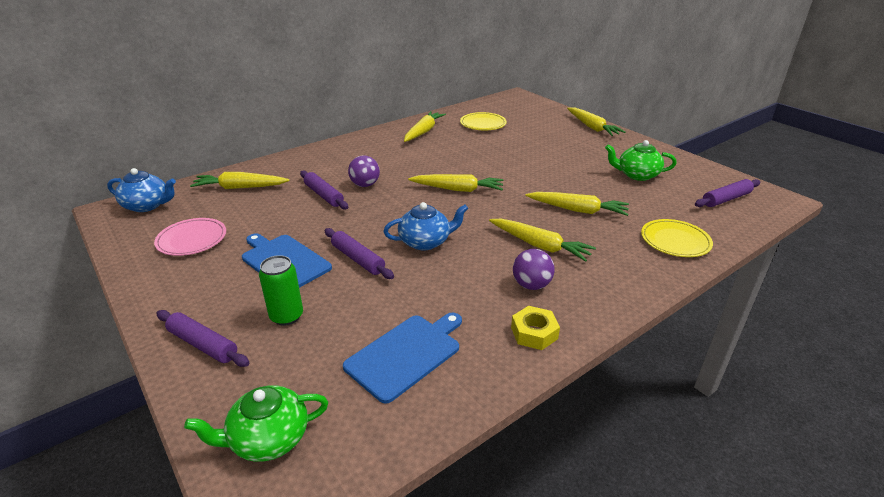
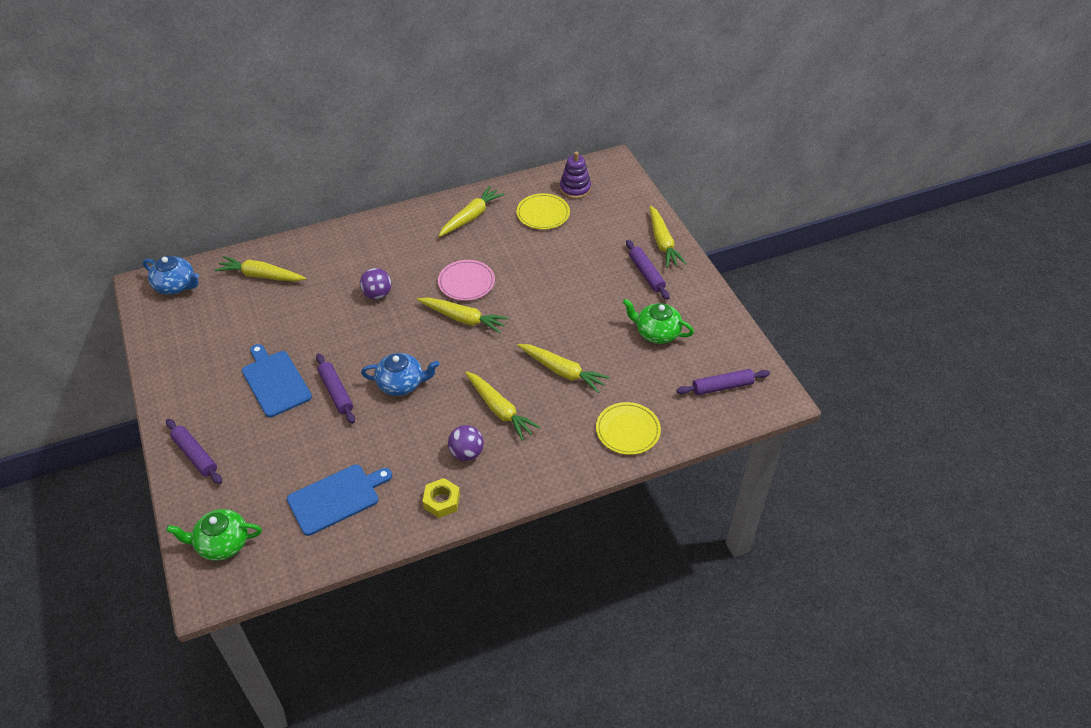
camera: 15 degrees right, 15 degrees up
pink plate [154,218,226,256] -> pink plate moved to [438,260,495,301]
green can [259,255,303,326] -> none
purple rolling pin [300,170,348,210] -> purple rolling pin moved to [626,240,670,300]
none -> purple stacking toy [560,151,591,199]

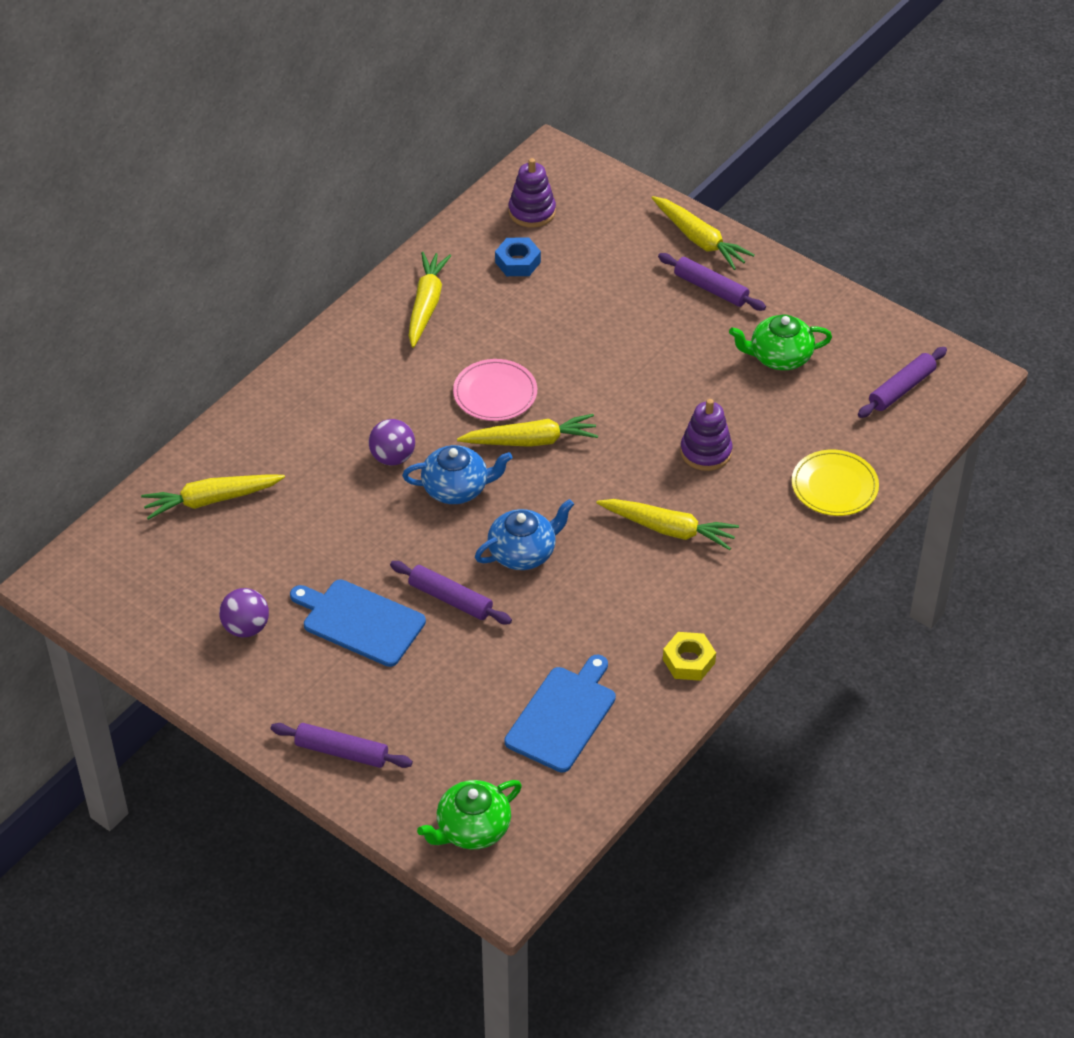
camera: 30 degrees left, 0 degrees up
blue teapot [143,256,199,295] -> blue teapot moved to [402,445,513,504]
purple ball [448,425,484,461] -> purple ball moved to [219,588,269,637]
yellow plate [516,193,570,230] -> blue nut [495,238,541,276]
yellow carrot [518,344,610,393] -> purple stacking toy [680,399,732,471]

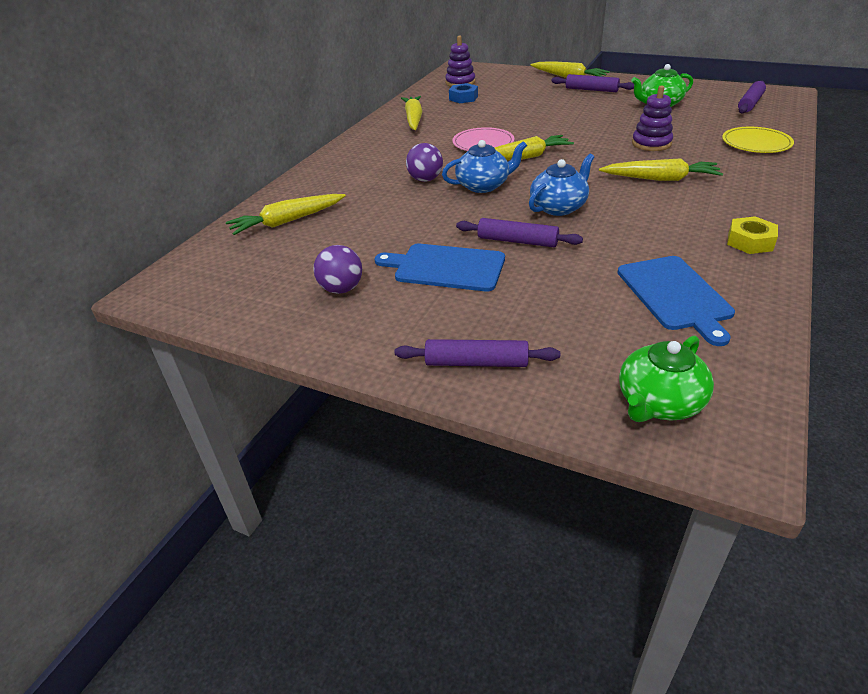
camera: 10 degrees left, 10 degrees down
blue cutting board [505,655,616,772] -> blue cutting board turned 150 degrees clockwise [617,256,735,346]

